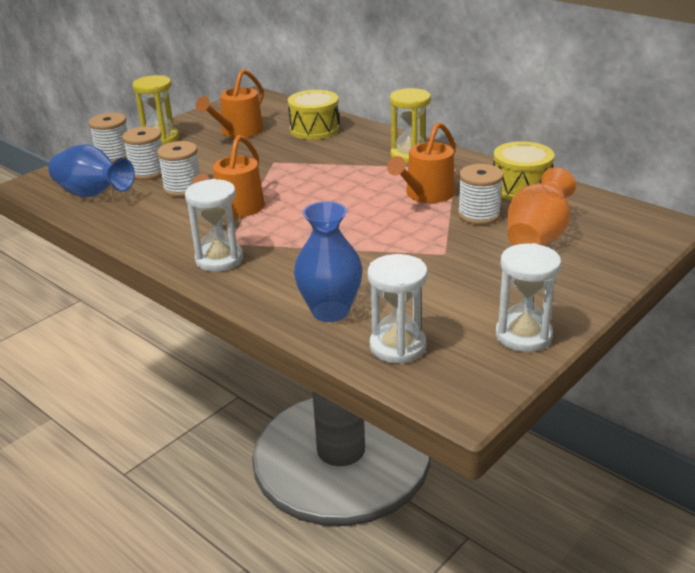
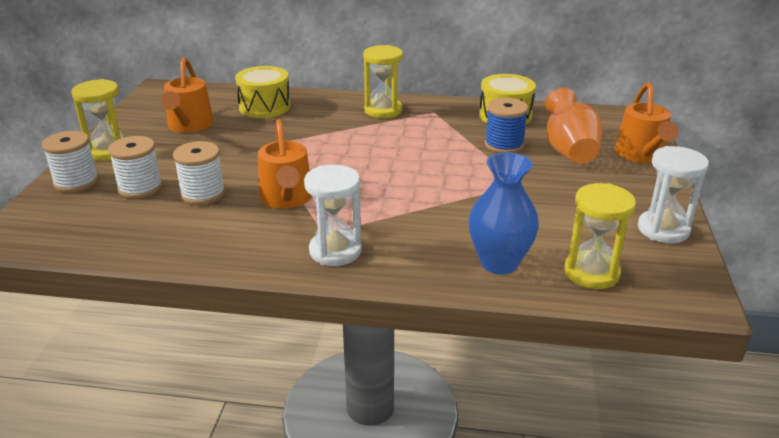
camera: 35 degrees left, 0 degrees up
blue vase [48,144,135,198] -> none
white hourglass [368,254,428,364] -> yellow hourglass [564,183,636,289]
orange watering can [387,122,455,203] -> orange watering can moved to [615,82,678,163]
white spool [458,164,504,225] -> blue spool [485,98,528,153]

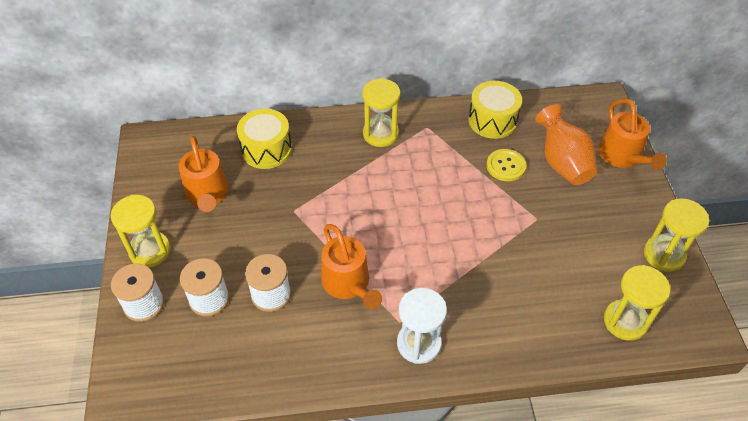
camera: 15 degrees left, 20 degrees up
blue vase [469,152,539,275] -> none
blue spool [485,98,528,153] -> yellow button [486,149,527,181]
white hourglass [638,146,709,243] -> yellow hourglass [644,199,709,272]

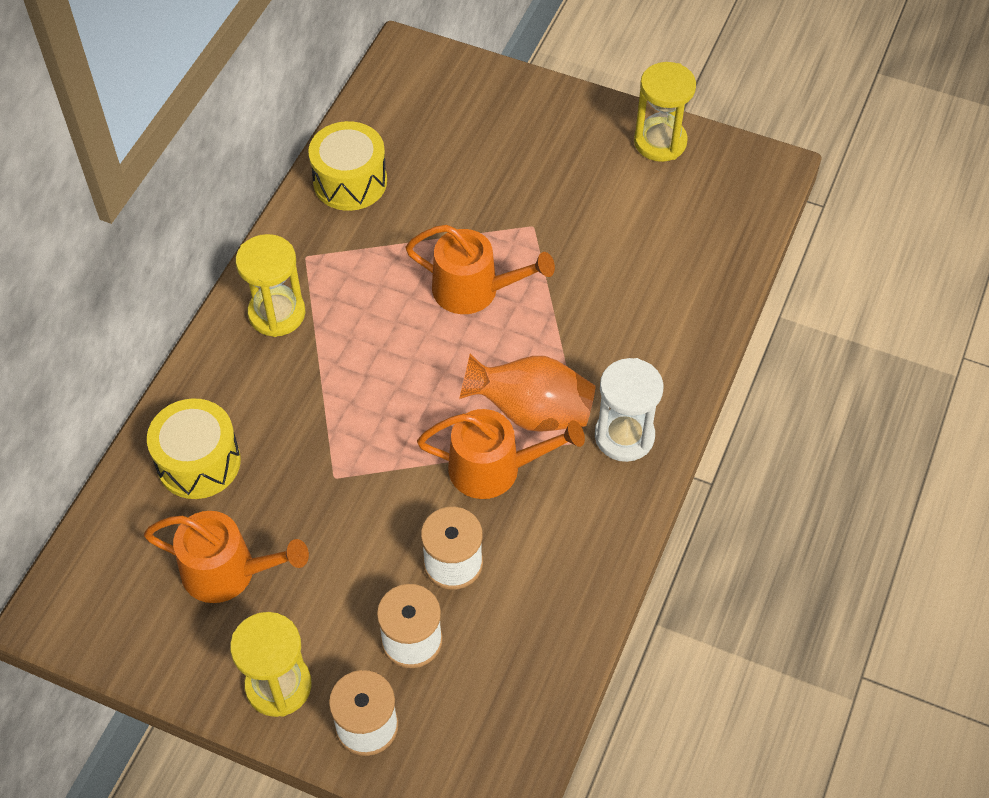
camera: 60 degrees left, 5 degrees up
yellow button [486,149,527,181] -> none
orange vase [535,104,597,185] -> orange vase moved to [459,353,596,432]
orange watering can [598,99,667,170] -> orange watering can moved to [405,225,555,314]
yellow hourglass [604,265,670,341] -> none

